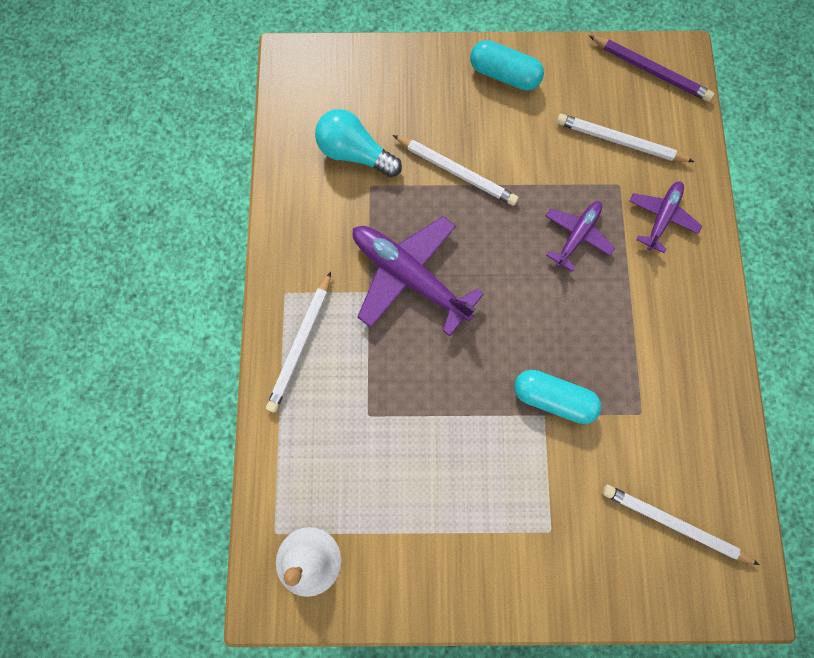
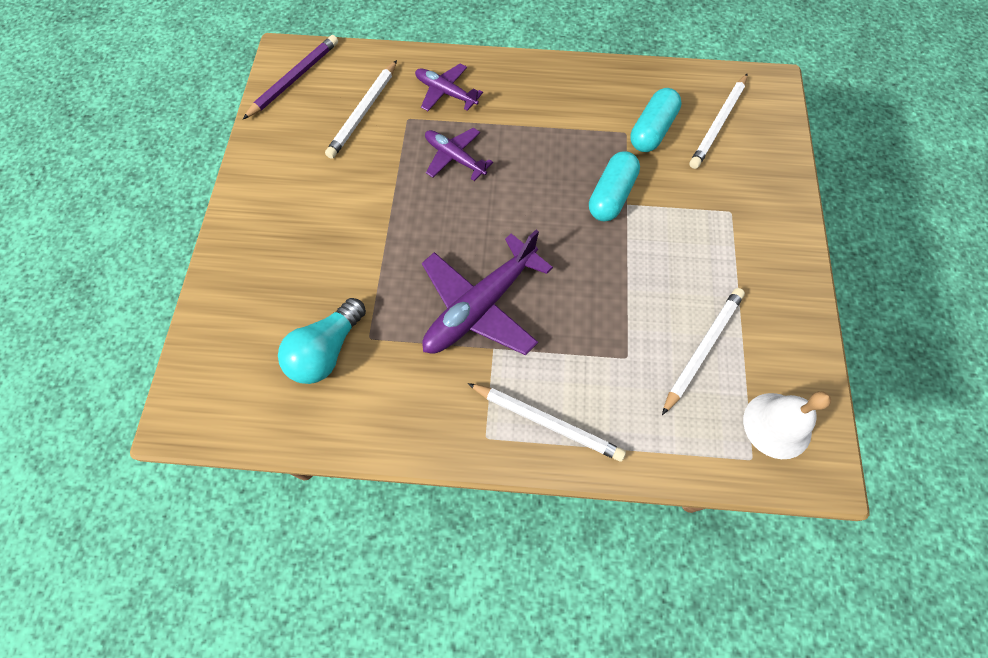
camera: 85 degrees left, 10 degrees down
white pencil [393,135,519,206] -> white pencil moved to [662,288,745,415]
turquoise capsule [470,40,544,91] -> turquoise capsule moved to [630,88,682,152]

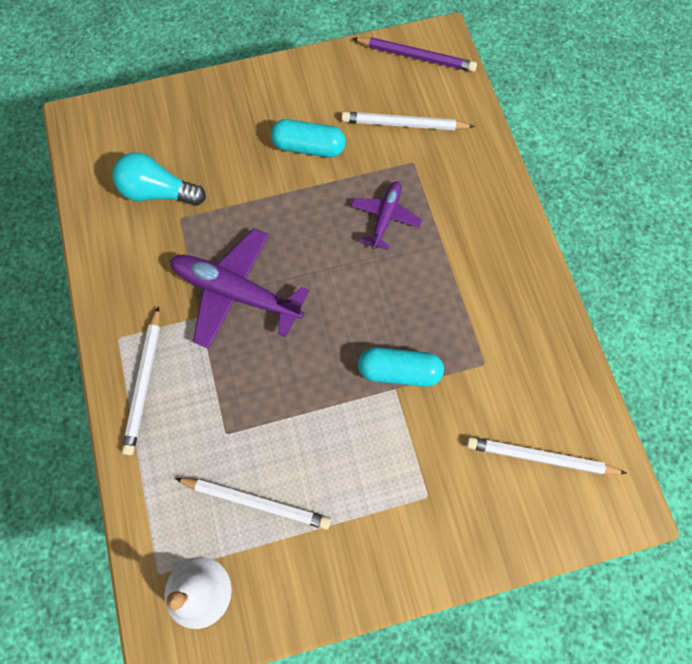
camera: 70 degrees right, 5 degrees up
purple plane [415,63,483,111] -> none
turquoise capsule [630,88,682,152] -> turquoise capsule moved to [271,119,346,157]

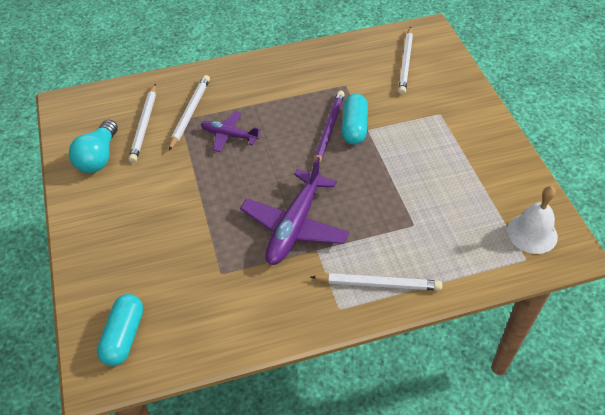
camera: 90 degrees left, 20 degrees down
turquoise light bulb [112,153,206,206] -> turquoise light bulb moved to [69,120,118,173]
white pencil [175,478,331,530] -> white pencil moved to [169,75,210,151]
turquoise capsule [271,119,346,157] -> turquoise capsule moved to [97,294,143,366]
purple pencil [352,37,477,72] -> purple pencil moved to [314,91,345,163]

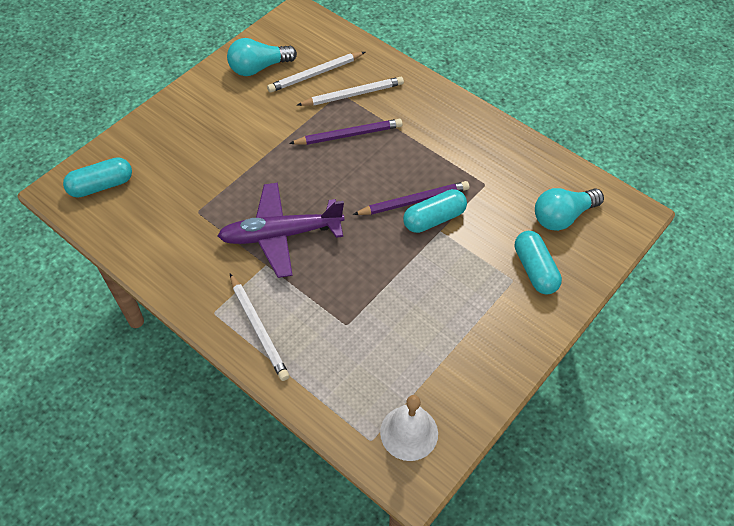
camera: 55 degrees right, 5 degrees up
purple plane [201,111,261,152] -> purple pencil [289,119,403,145]
white pencil [398,27,413,95] -> turquoise light bulb [535,188,604,231]
none -> turquoise capsule [515,231,562,294]

